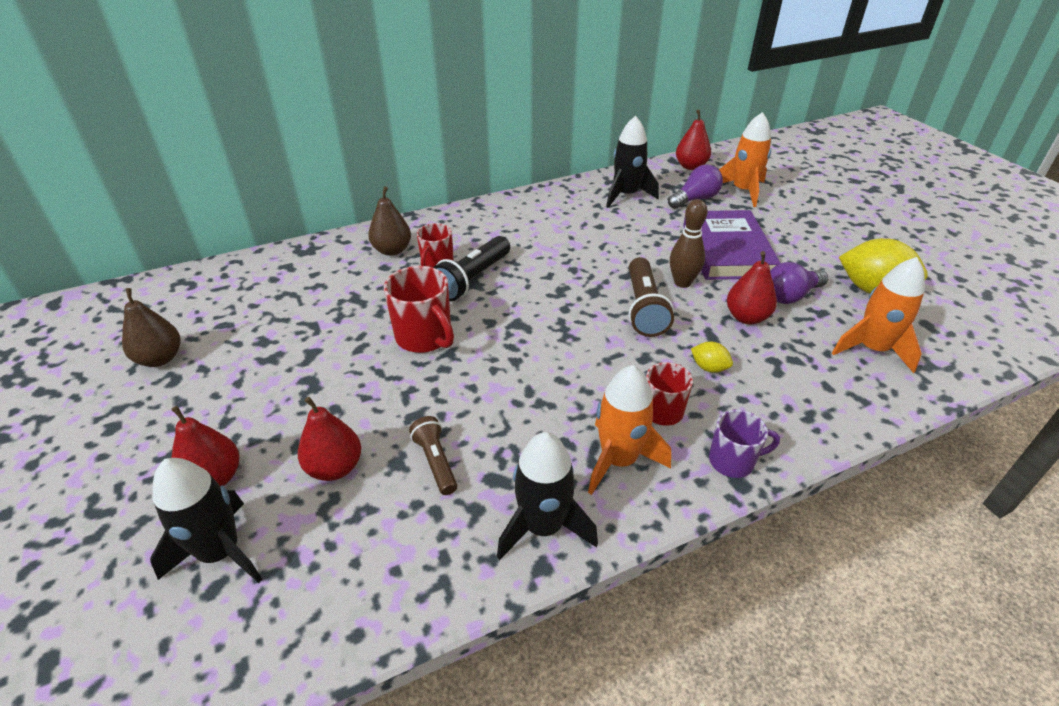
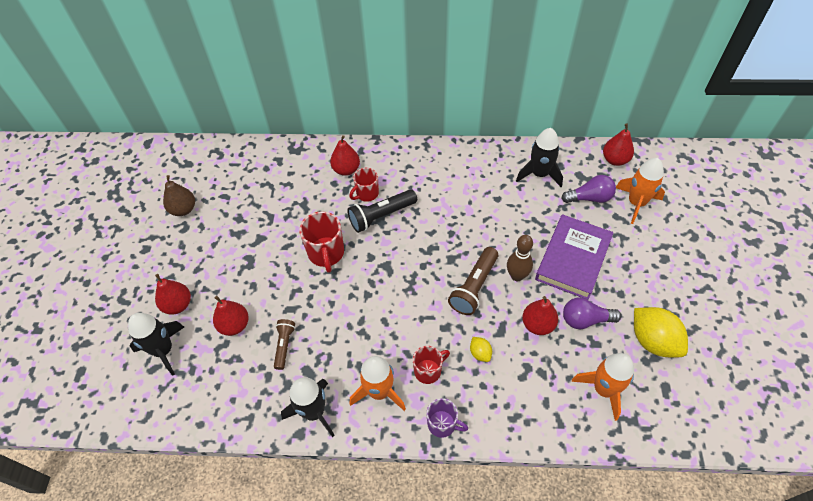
camera: 30 degrees right, 15 degrees up
brown pear [368,187,411,256] -> red pear [330,135,360,176]

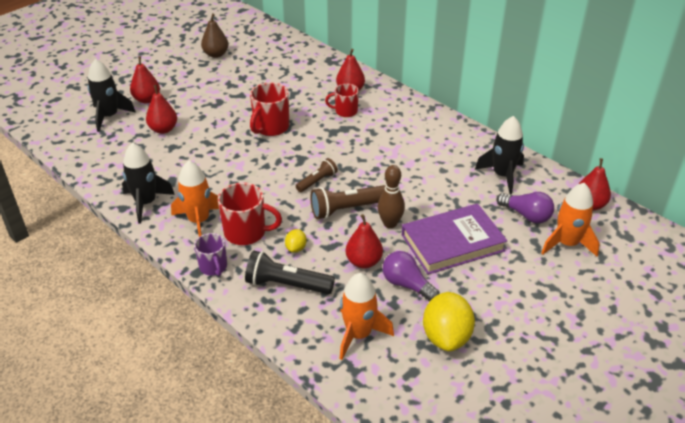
camera: 40 degrees right, 15 degrees down
brown flashlight [274,319,295,370] -> brown flashlight moved to [296,158,338,192]
black flashlight [347,189,417,233] -> black flashlight moved to [245,251,335,294]
red mug [413,346,450,384] -> red mug [218,182,282,245], size x1.54

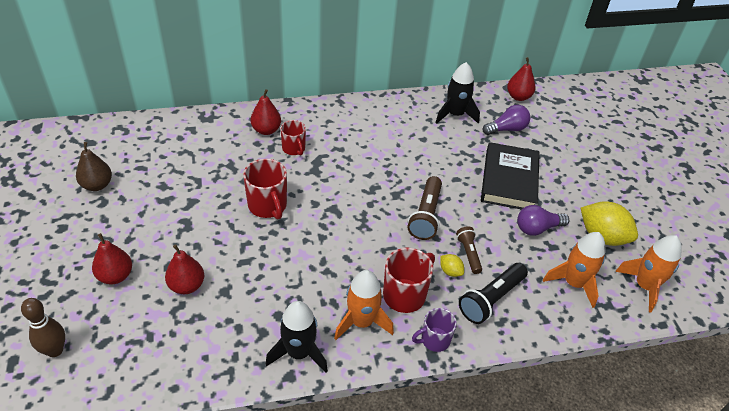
camera: 60 degrees left, 5 degrees up
black rocket [88,59,136,132] -> none
purple mug [194,233,227,276] -> purple mug turned 150 degrees clockwise [412,308,457,352]
brown flashlight [296,158,338,192] -> brown flashlight moved to [456,226,482,274]
red mug [325,84,359,117] -> red mug turned 60 degrees counterclockwise [280,120,306,156]
red pear [346,214,383,269] -> none
brown bowling pin [378,165,405,228] -> brown bowling pin moved to [21,298,65,357]
purple book [402,203,507,275] -> black book [481,142,540,210]
orange rocket [541,183,600,257] -> orange rocket moved to [615,235,681,313]

